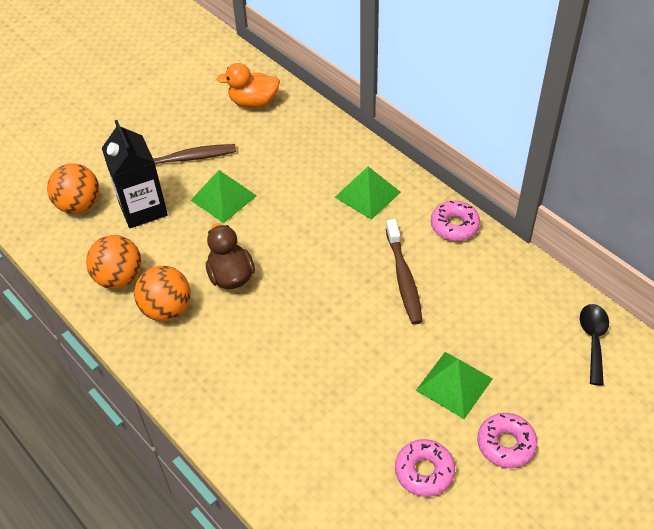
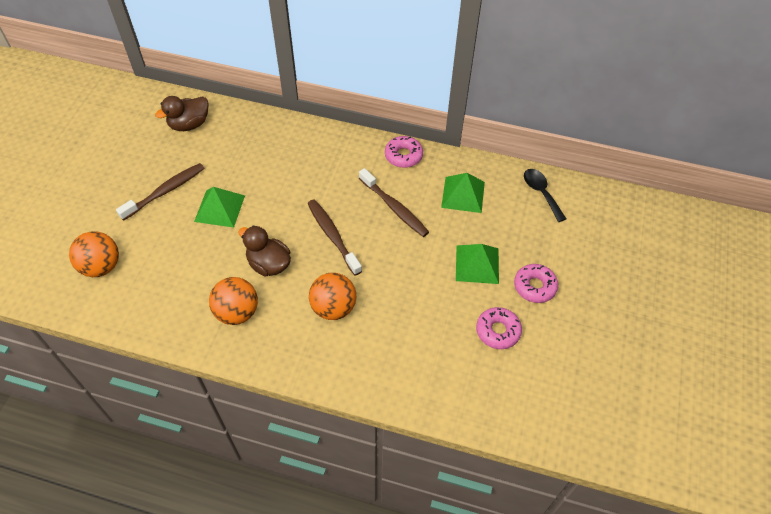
camera: 35 degrees left, 5 degrees up
orange ball [86,235,142,289] -> orange ball moved to [309,273,356,320]
black carton [102,120,168,228] -> none
orange duck [216,63,280,108] -> brown duck [155,96,209,131]
green pyramid [335,167,401,220] -> green pyramid moved to [441,173,485,213]
none -> brown toothbrush [308,199,362,276]

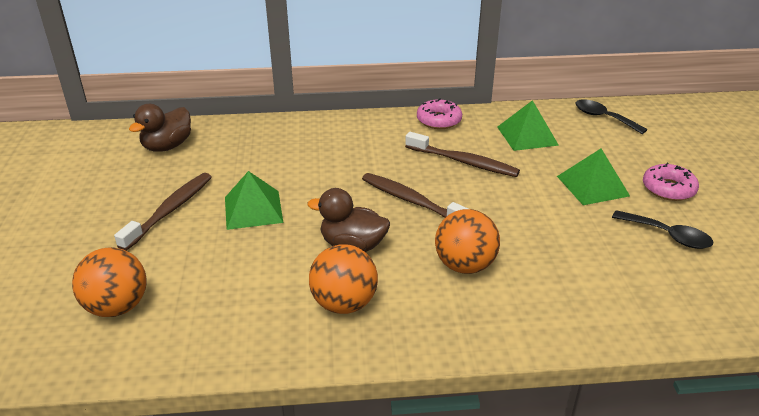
camera: 20 degrees left, 20 degrees down
pink donut [476,307,522,349] -> black spoon [612,210,713,249]

